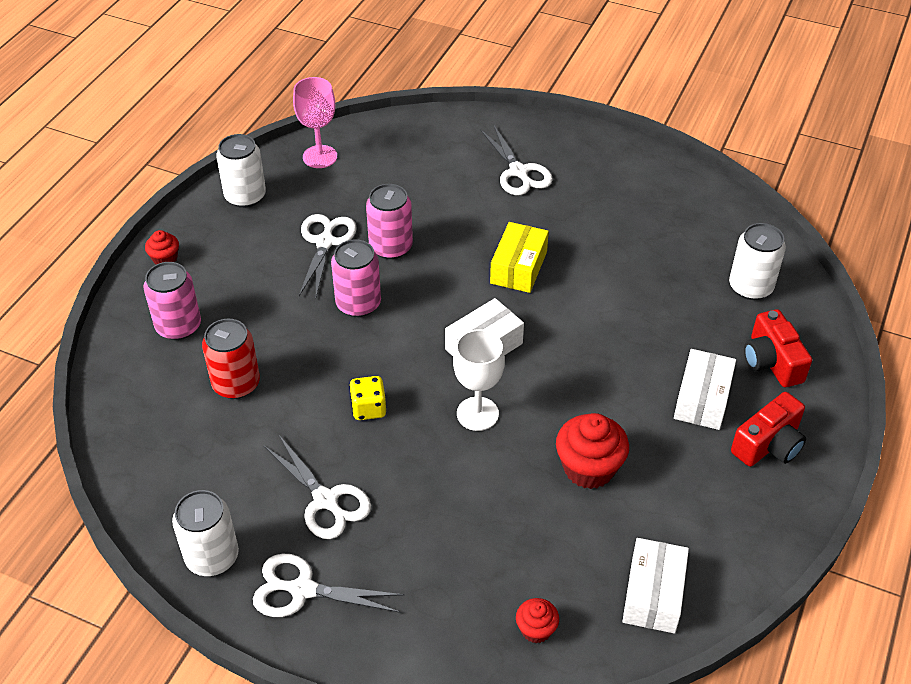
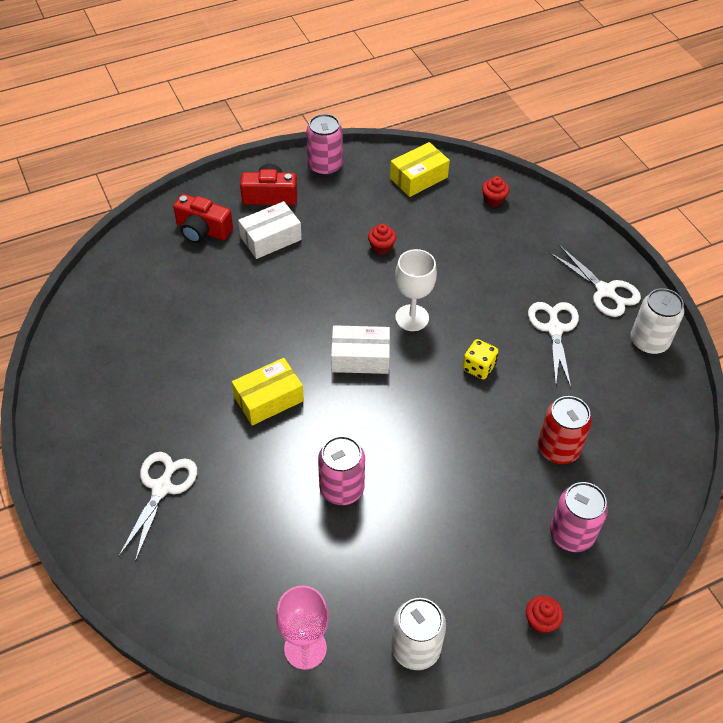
camera: 140 degrees left, 5 degrees up
white scissors [299,214,357,297] -> none
pink can [331,239,381,317] -> pink can moved to [306,114,343,176]
red cupcake [556,413,629,489] -> red cupcake [368,224,396,255], size x0.54
white box [622,538,689,634] -> yellow box [390,142,450,197]
white can [729,223,786,300] -> none
red camera [744,309,812,387] -> red camera turned 90 degrees clockwise [173,194,233,243]

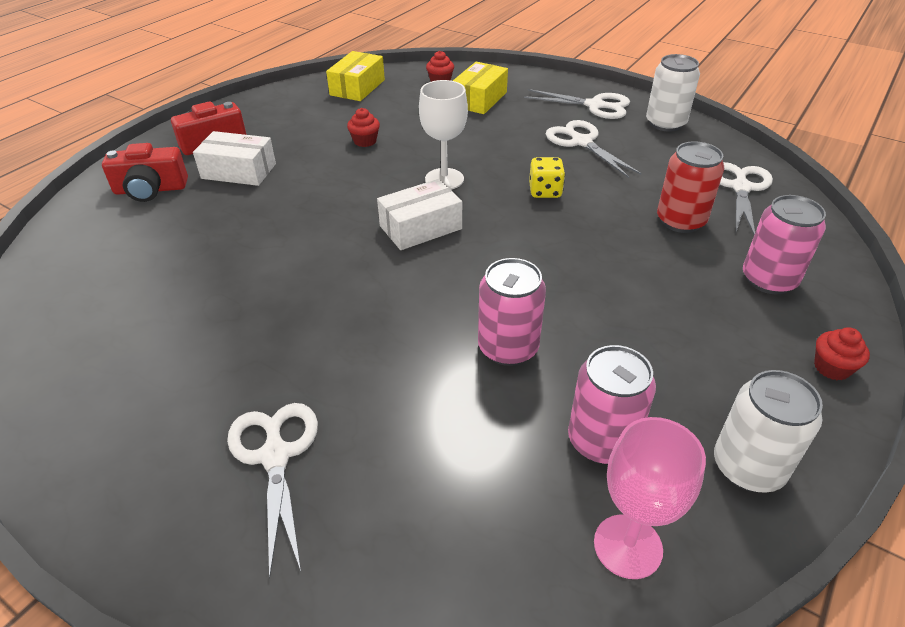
camera: 30 degrees left, 10 degrees down
yellow box [232,358,304,426] -> yellow box moved to [453,61,508,114]
white box [238,201,302,259] -> white box turned 75 degrees clockwise [193,131,276,186]
pink can [306,114,343,176] -> pink can moved to [568,345,656,464]
none -> white scissors [720,162,773,235]

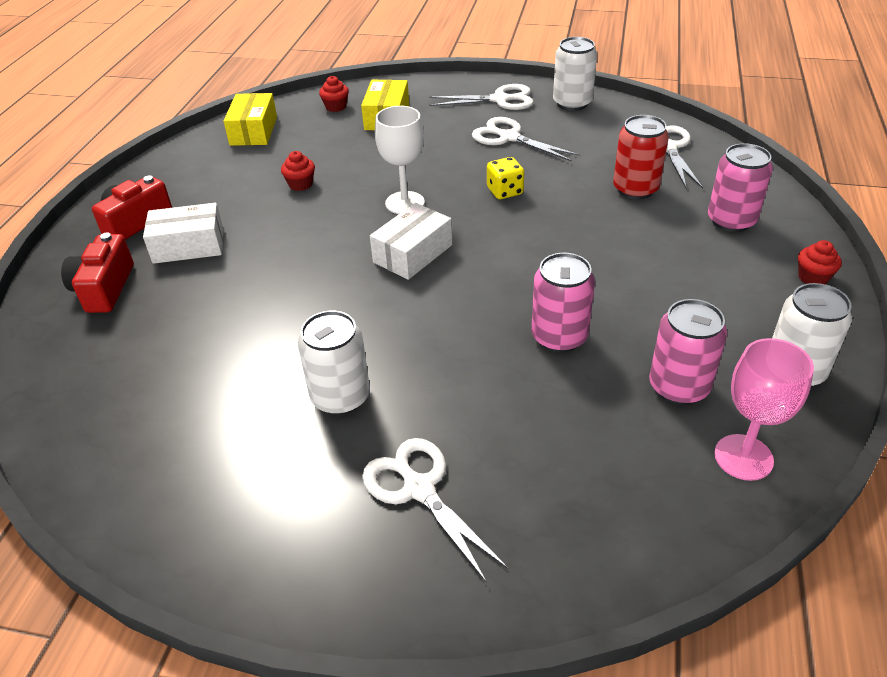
camera: 20 degrees left, 0 degrees up
red camera [102,143,188,202] -> red camera turned 120 degrees clockwise [61,232,134,313]
none -> white can [298,311,370,415]

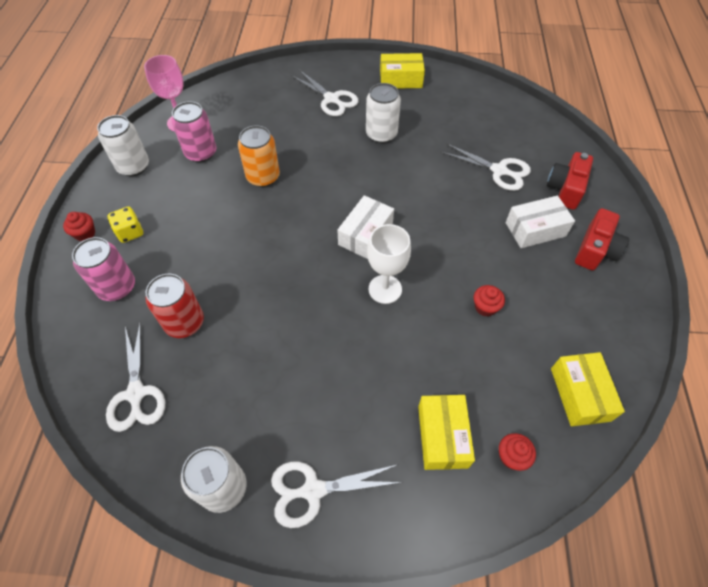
camera: 170 degrees right, 15 degrees up
red camera [61,232,134,313] -> red camera turned 150 degrees counterclockwise [547,152,593,210]
white scissors [472,117,580,161] -> white scissors moved to [441,143,531,191]
yellow dice [487,157,524,199] -> yellow dice moved to [108,207,143,243]
pink can [531,253,595,353] -> orange can [238,125,280,187]
none -> yellow box [380,53,425,89]

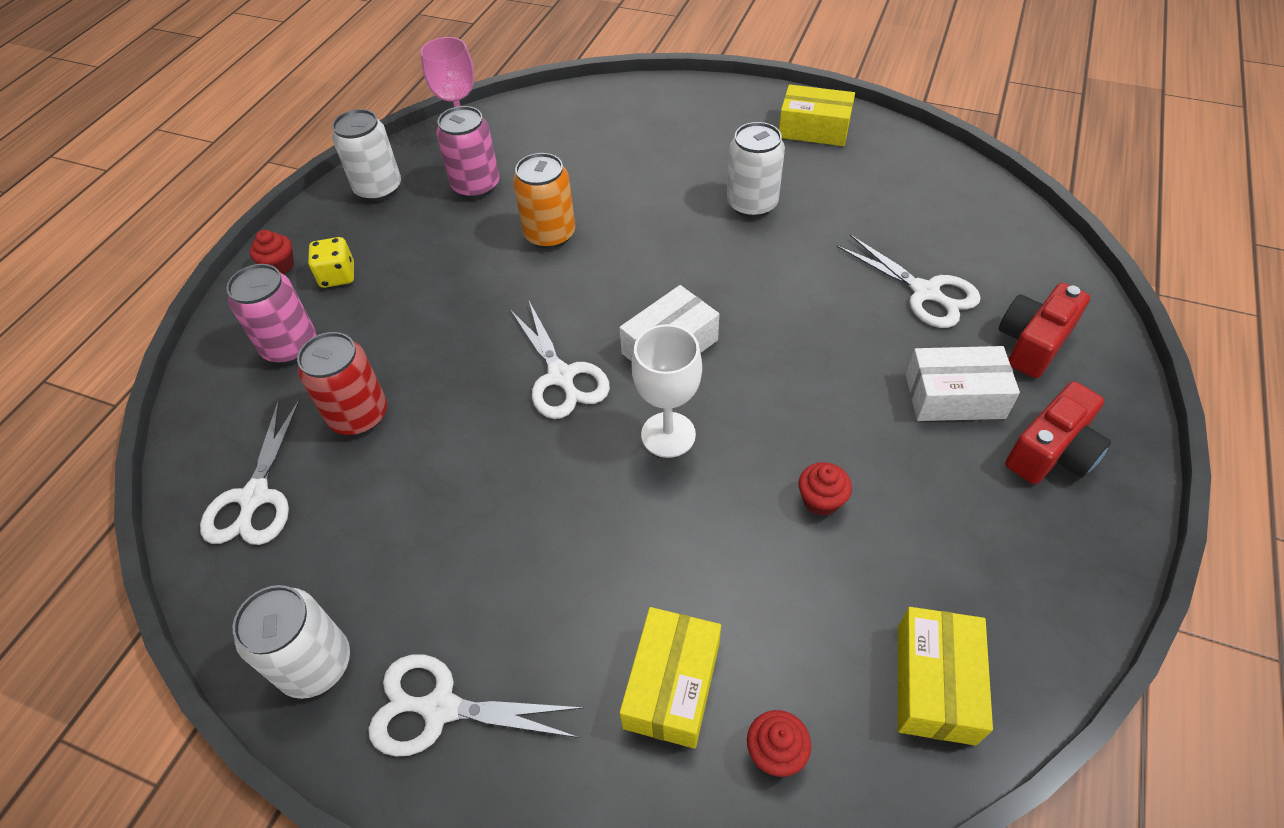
camera: 20 degrees right, 5 degrees down
white scissors [291,70,359,116] -> white scissors moved to [509,301,610,419]

